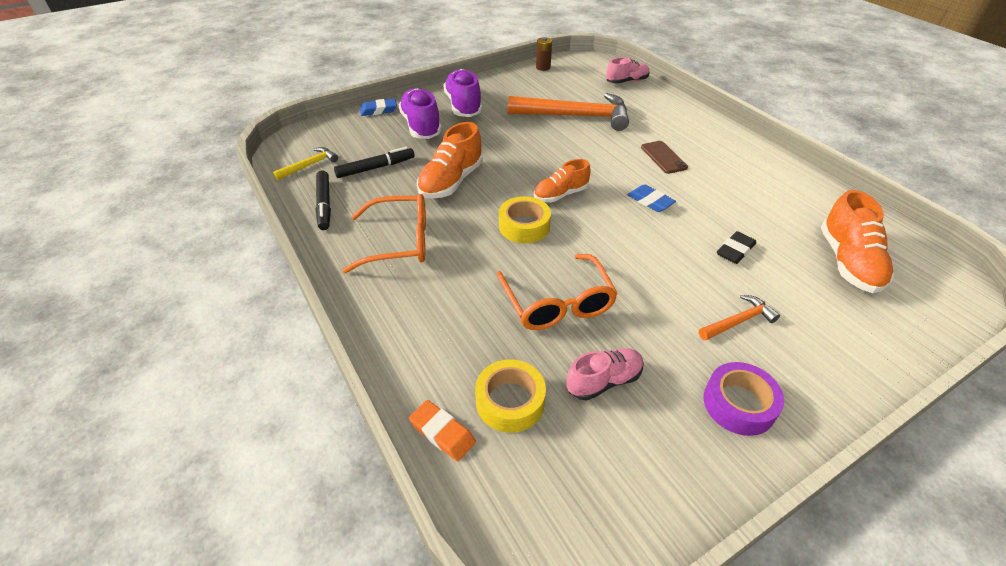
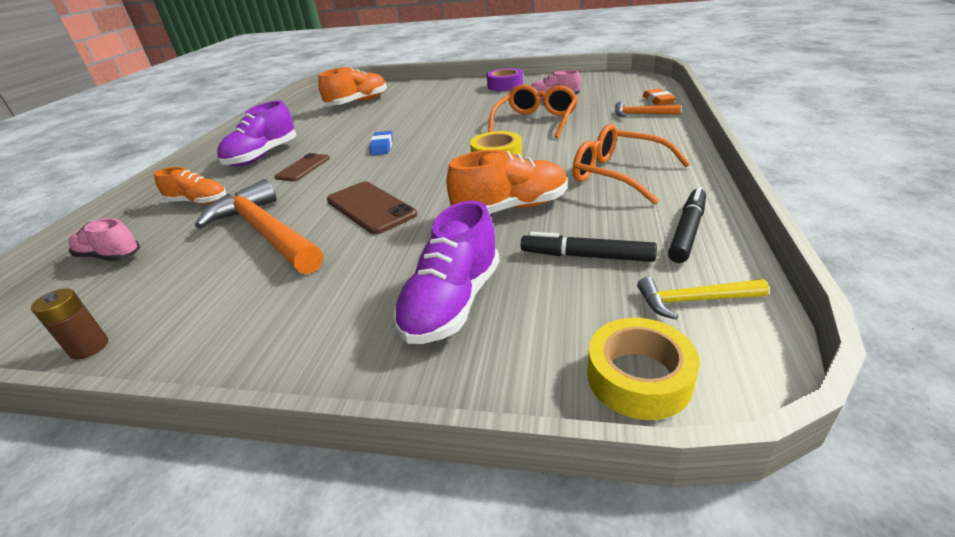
camera: 135 degrees left, 10 degrees down
blue eraser [360,99,397,116] -> none
purple shoe [443,69,482,117] -> purple shoe moved to [217,101,296,166]
yellow tape [475,359,546,433] -> yellow tape moved to [587,318,700,420]
orange shoe [534,159,590,202] -> orange shoe moved to [154,167,226,204]
orange hammer [699,295,780,341] -> orange hammer moved to [615,102,681,117]
black eraser [717,231,756,264] -> none
none -> brown phone [327,182,417,234]

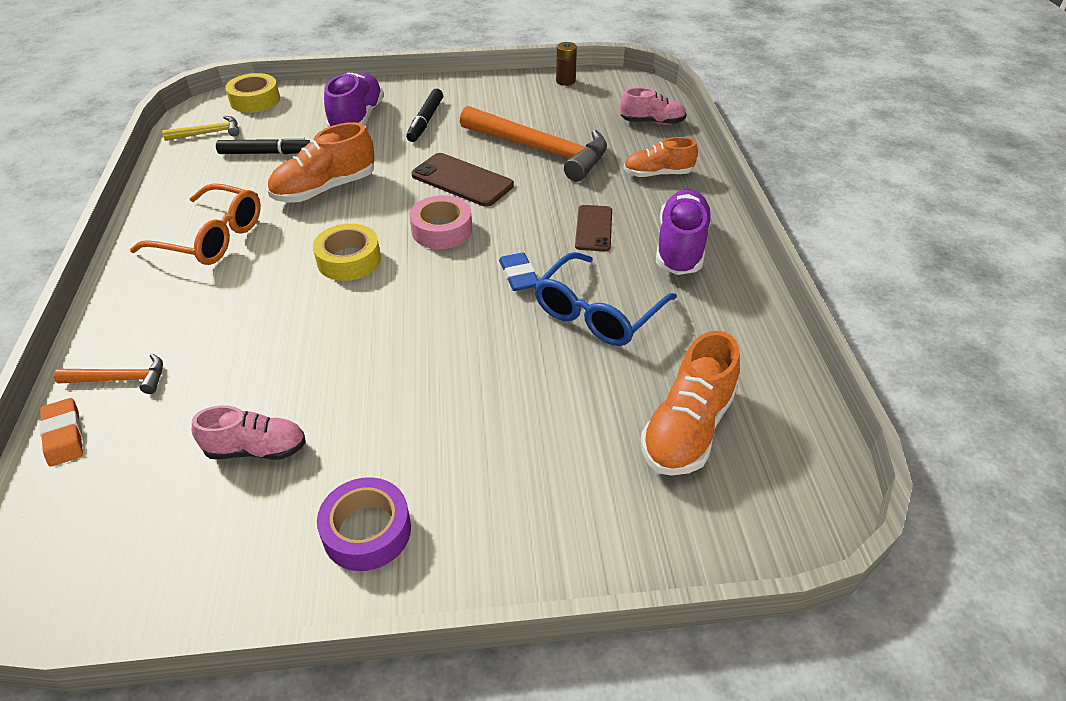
camera: 160 degrees right, 10 degrees up
orange glasses [488,85,578,138] -> none
black marker [668,187,706,263] -> black marker moved to [406,89,443,142]
none -> pink tape [409,195,472,249]
none -> blue glasses [534,252,677,346]

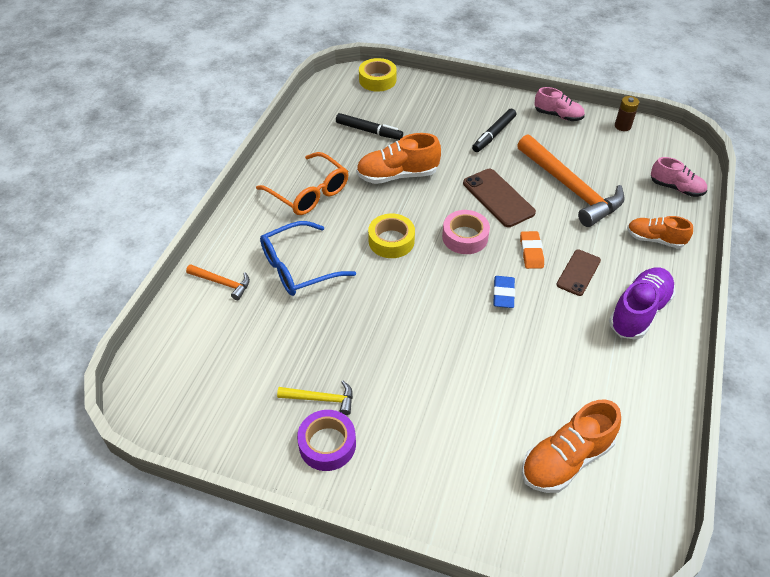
camera: 25 degrees right, 5 degrees up
orange eraser [39,398,83,467] -> orange eraser moved to [520,231,544,269]
yellow hammer [162,116,239,141] -> yellow hammer moved to [277,381,353,415]
pink shoe [192,405,306,460] -> pink shoe moved to [535,87,585,121]
purple shoe [324,72,384,128] -> none
blue glasses [534,252,677,346] -> blue glasses moved to [260,221,356,296]

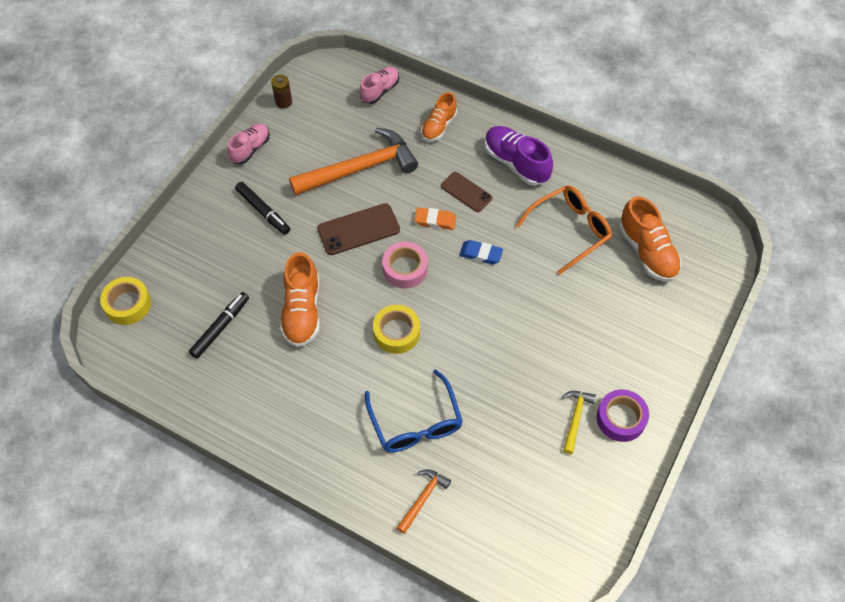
camera: 80 degrees left, 10 degrees up
orange glasses [256,152,348,215] -> orange glasses moved to [516,185,612,274]

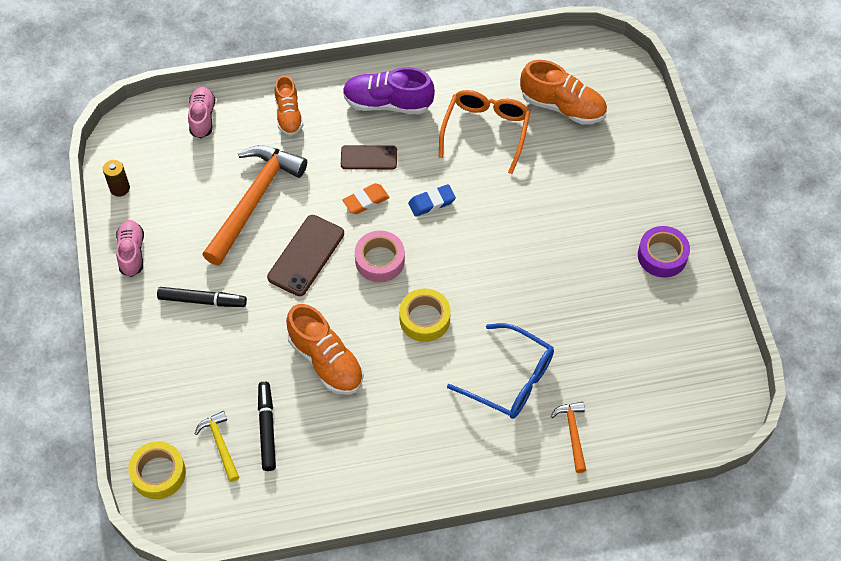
camera: 40 degrees left, 0 degrees up
yellow hammer [562,391,596,454] -> yellow hammer moved to [195,411,239,482]

